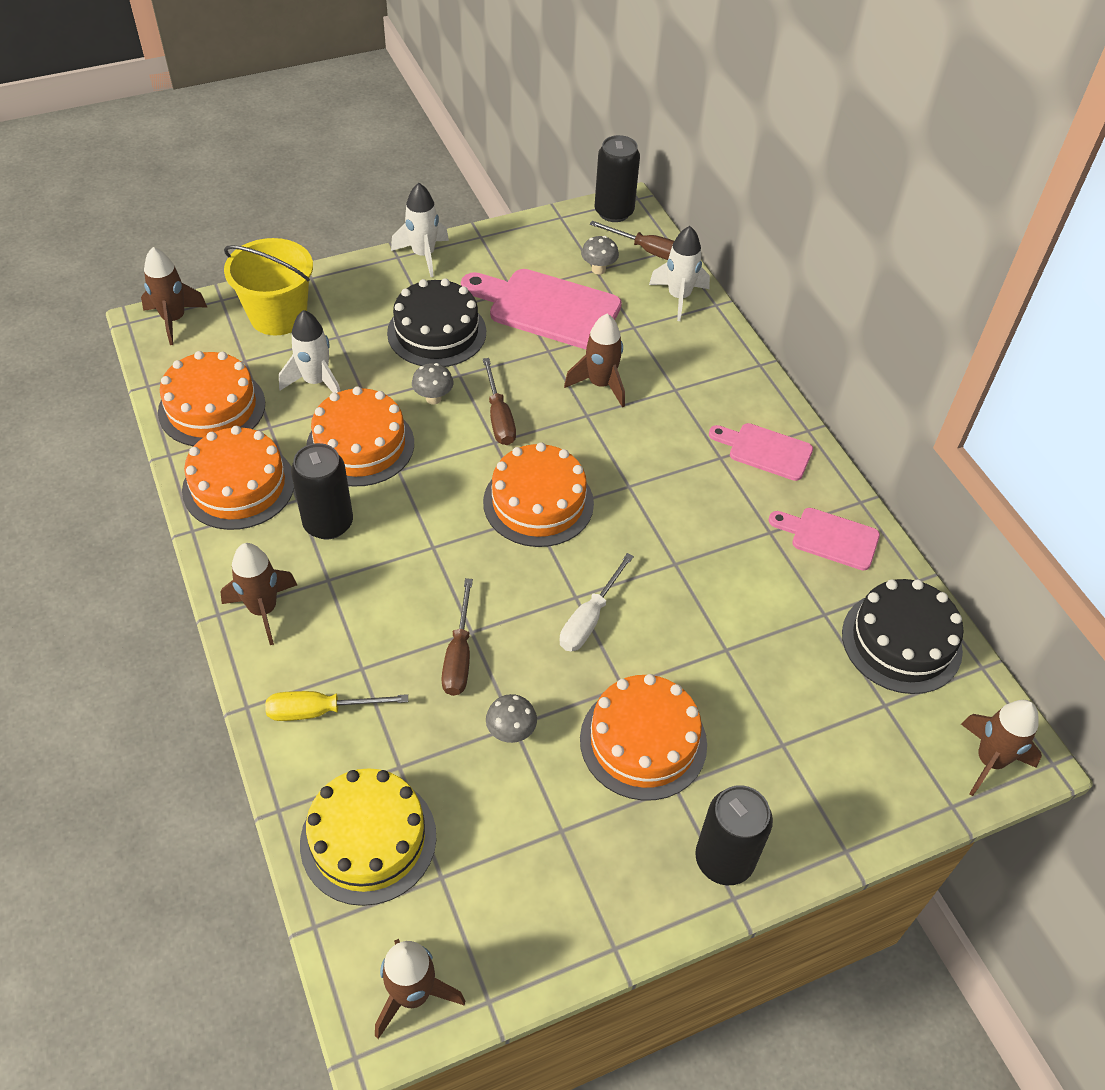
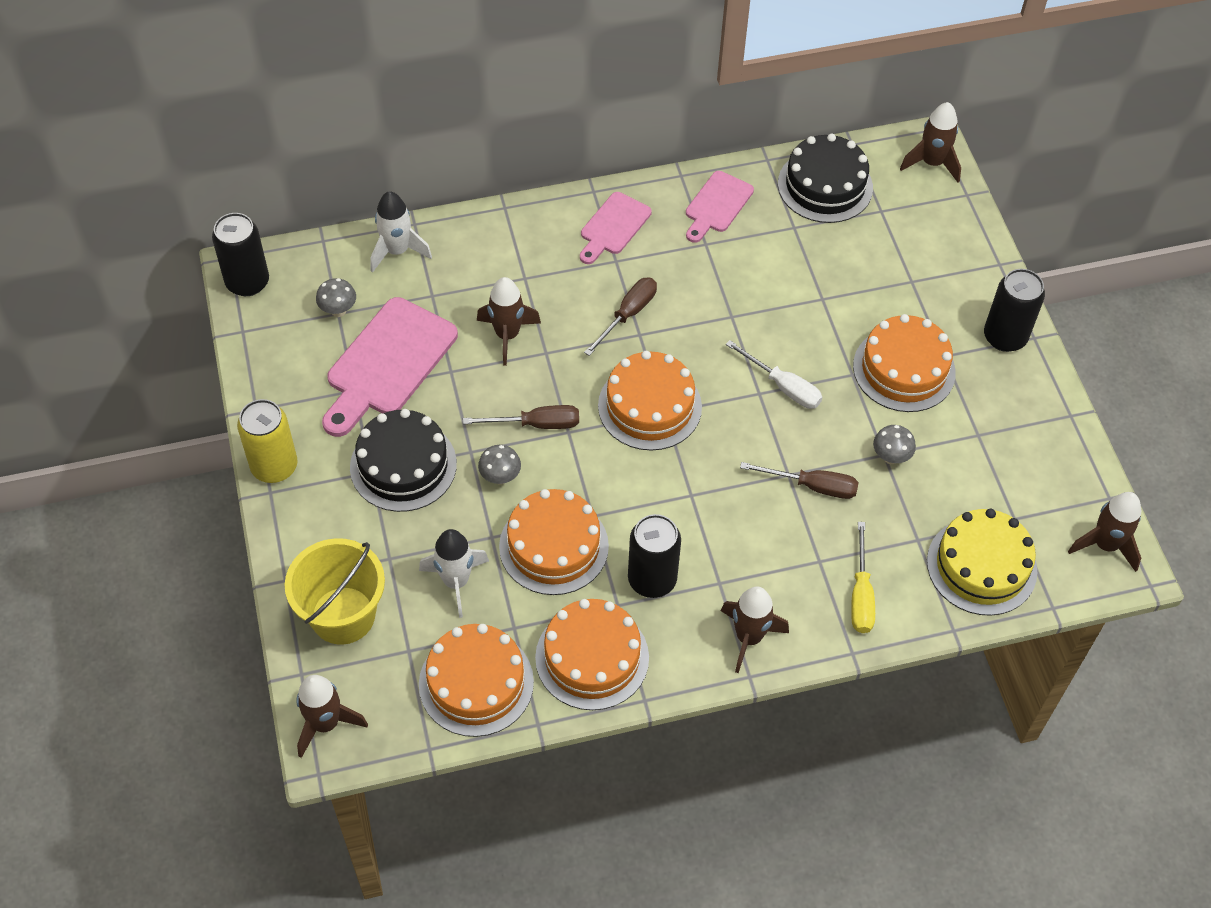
camera: 80 degrees left, 5 degrees up
white rocket [391,183,449,277] -> yellow can [237,399,297,483]
brown screwdriver [590,221,674,260] -> brown screwdriver moved to [584,277,657,356]

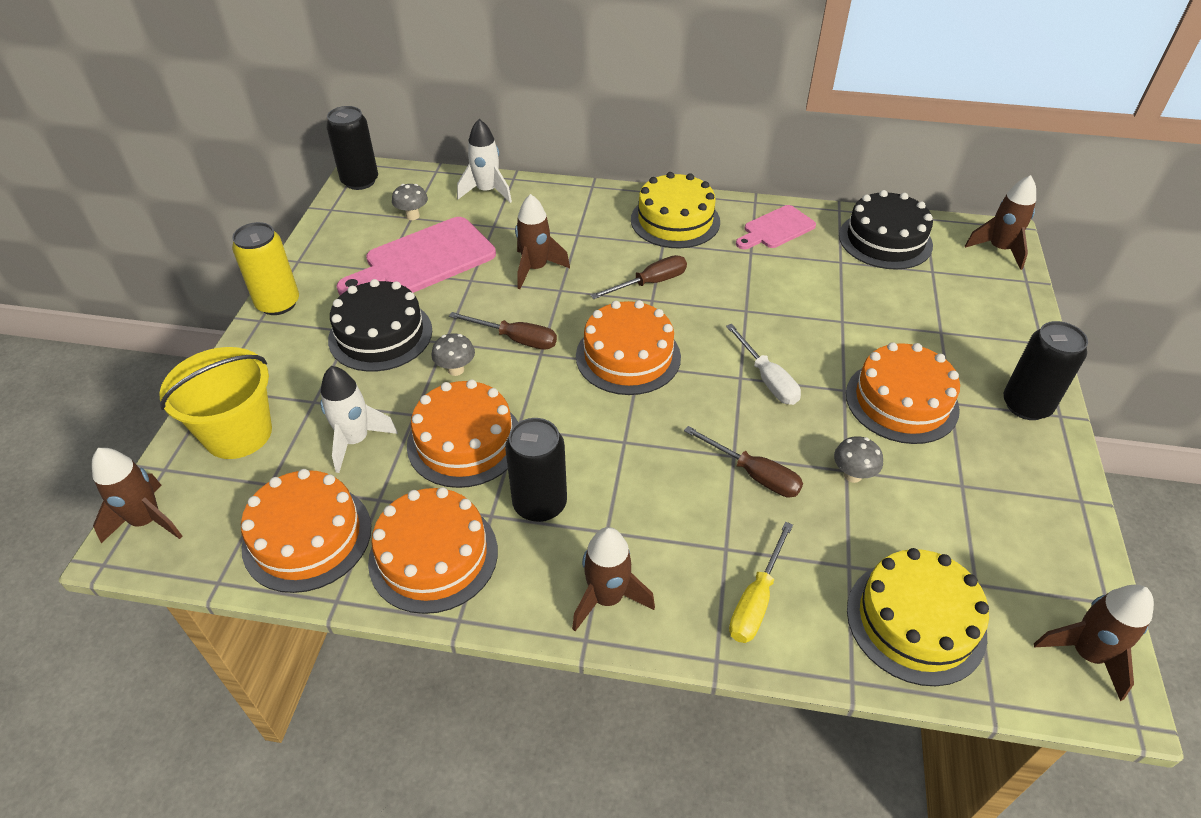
camera: 25 degrees right, 10 degrees down
pink cutting board [580,192,652,264] -> yellow cake [631,172,720,248]

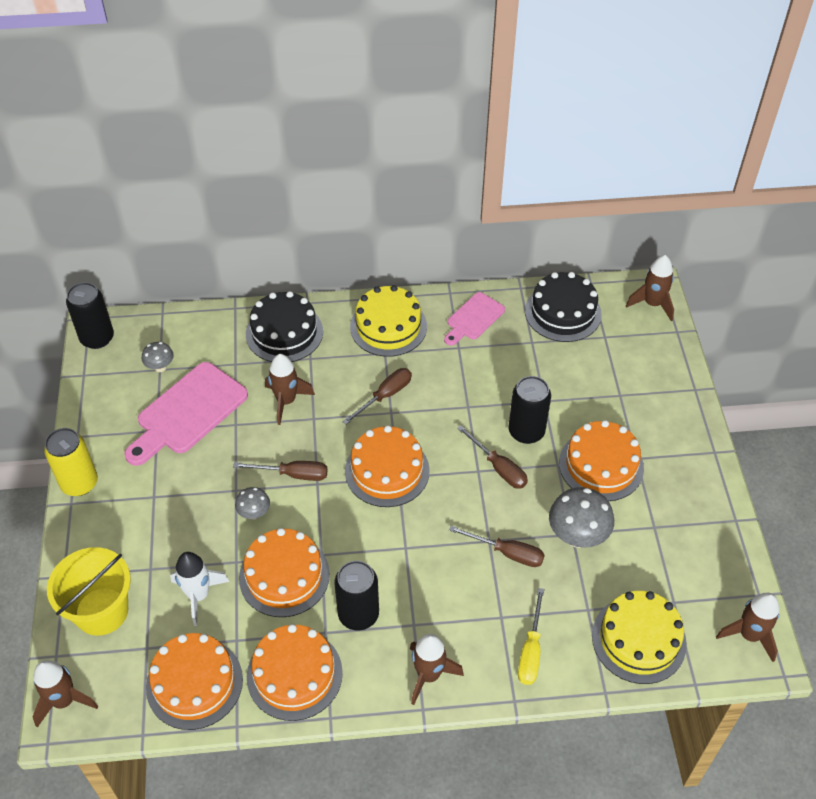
camera: 15 degrees left, 5 degrees up
black cake [328,279,432,372] -> black cake moved to [246,291,323,362]
white rocket [457,119,512,203] -> none
white screwdriver [726,324,801,405] -> brown screwdriver [457,425,528,489]
grey mushroom [834,436,883,483] -> grey mushroom [549,487,614,548], size x1.82
black can [1003,321,1088,420] -> black can moved to [509,376,551,444]

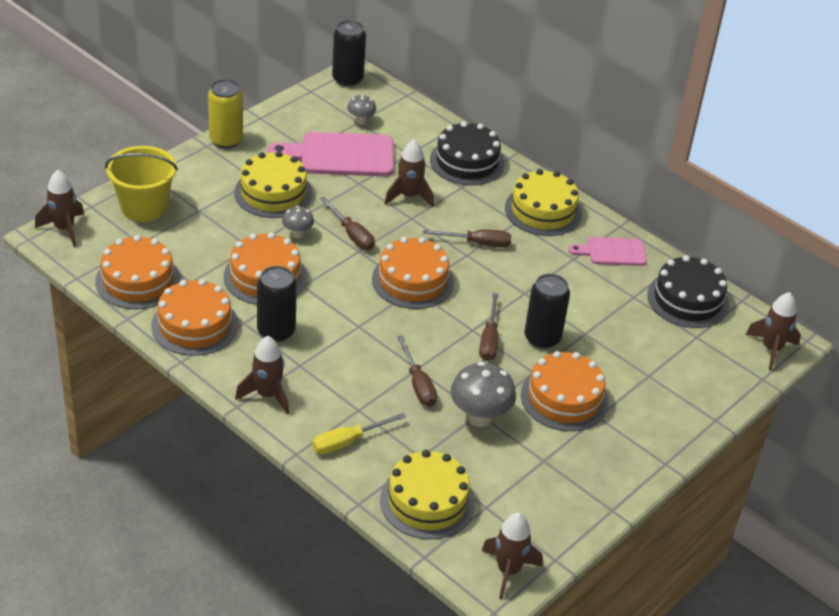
camera: 45 degrees right, 10 degrees down
white rocket [170,552,229,626] -> none
none -> yellow cake [234,151,312,218]

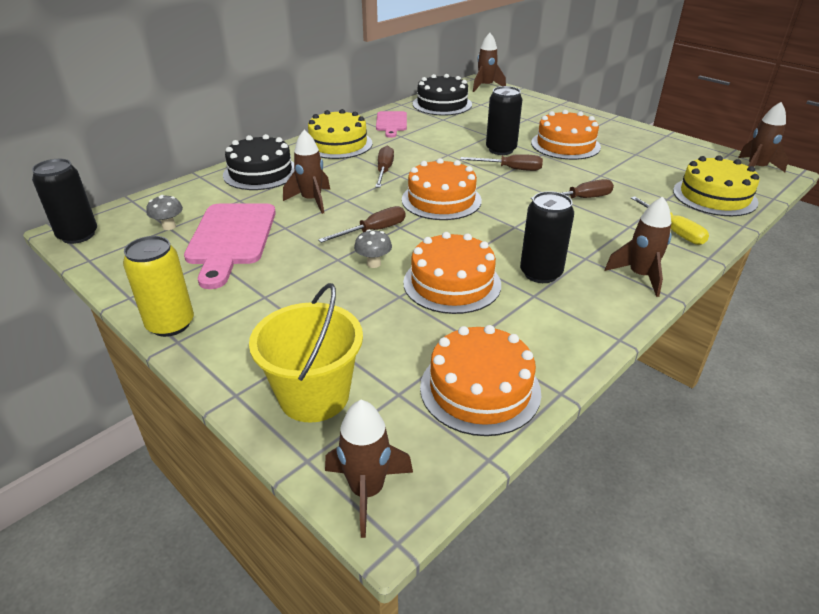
camera: 85 degrees left, 5 degrees down
orange cake [151,279,238,356] -> none
yellow cake [234,151,312,218] -> none
grey mushroom [451,362,516,427] -> none

